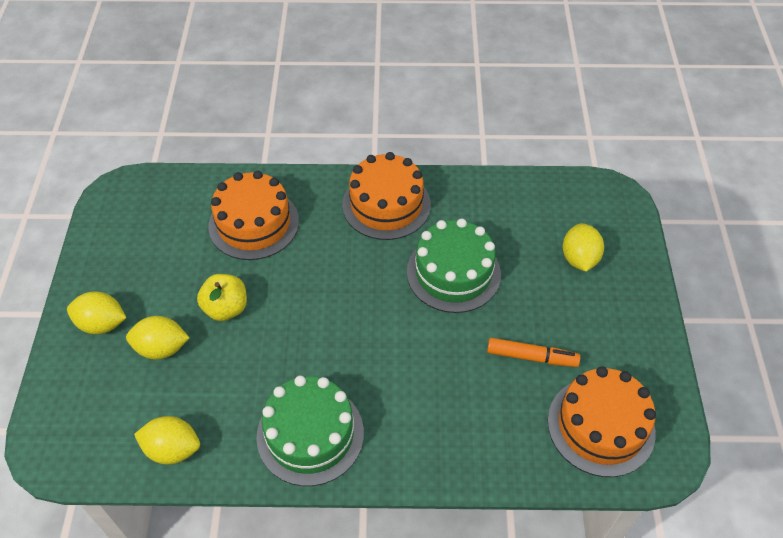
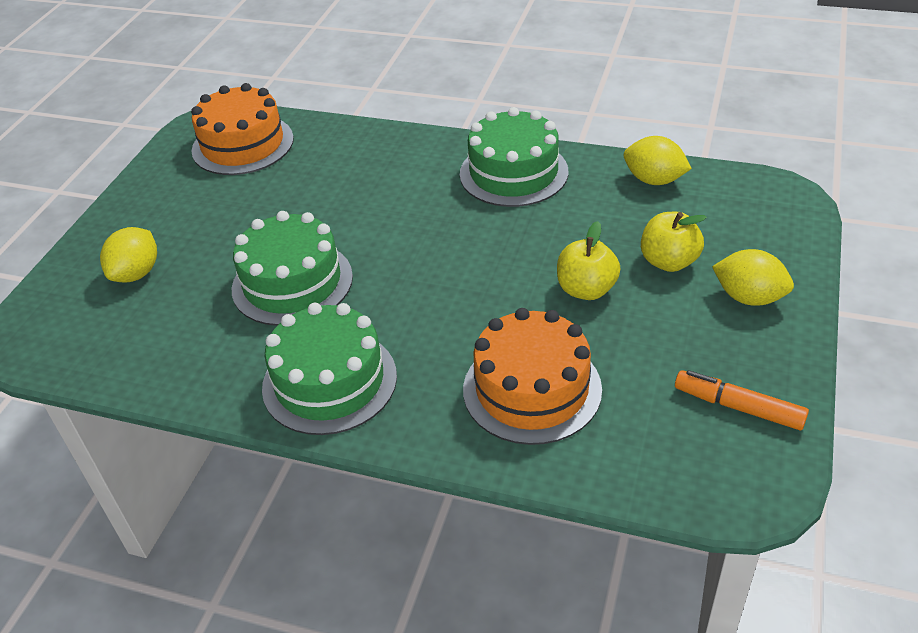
camera: 160 degrees left, 10 degrees down
yellow lemon [126,316,189,360] -> yellow apple [641,212,707,272]
orange cake [342,152,431,240] -> green cake [262,303,397,435]
orange marker [487,338,580,367] -> orange marker moved to [675,370,809,430]

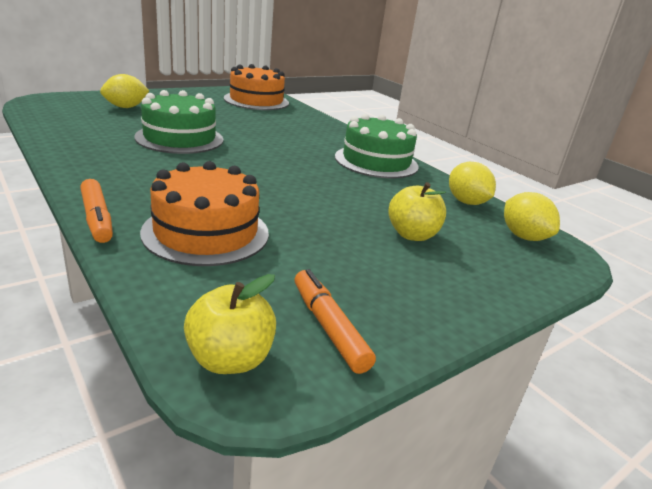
camera: 30 degrees right, 15 degrees down
green cake [262,303,397,435] -> none
yellow apple [557,221,621,300] -> yellow apple moved to [184,274,276,374]
yellow lemon [712,249,794,306] -> yellow lemon moved to [504,192,560,241]
none -> orange marker [80,179,113,243]

